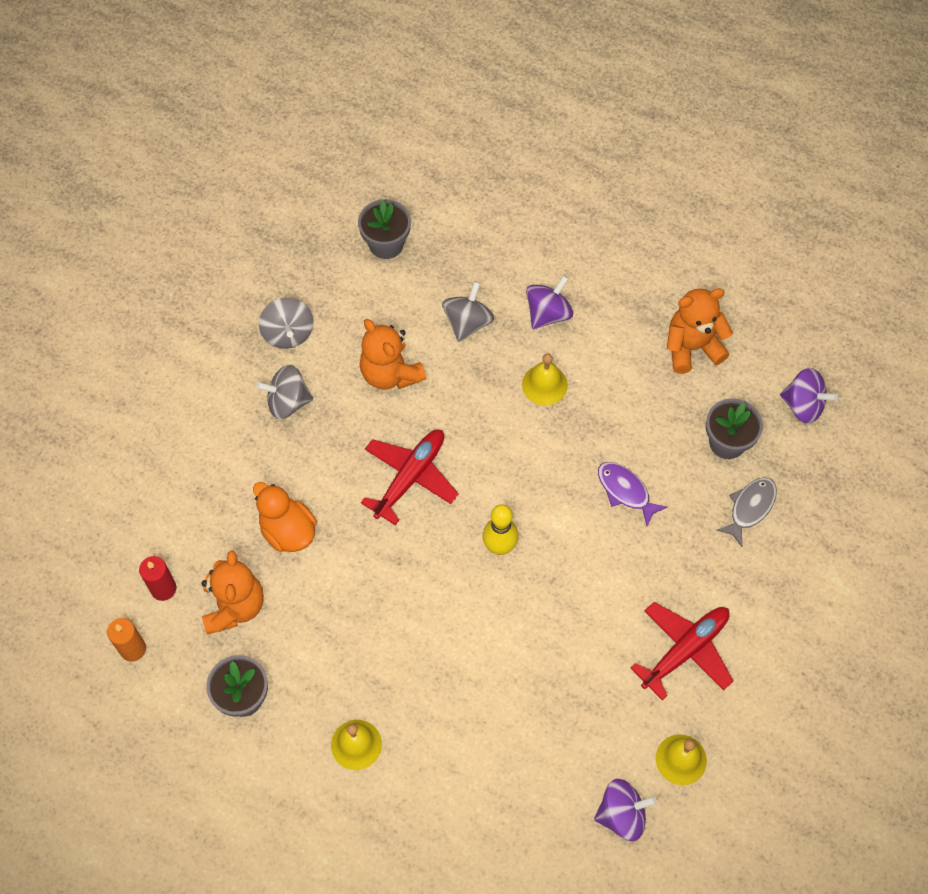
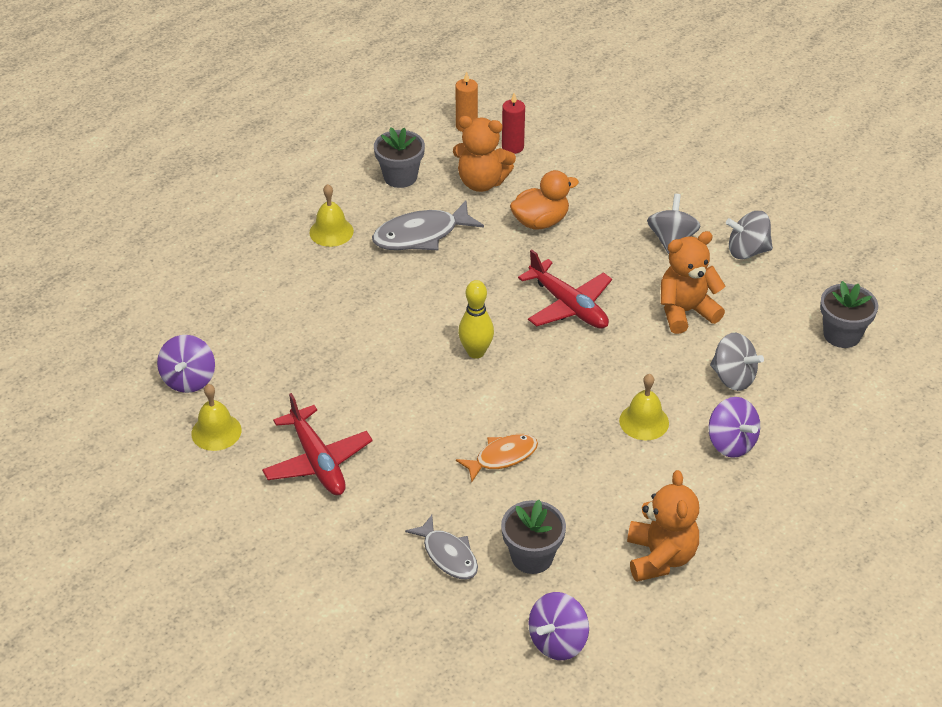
camera: 105 degrees right, 20 degrees down
purple fish [598,462,668,526] -> orange fish [456,434,538,482]
none -> grey fish [372,201,484,250]

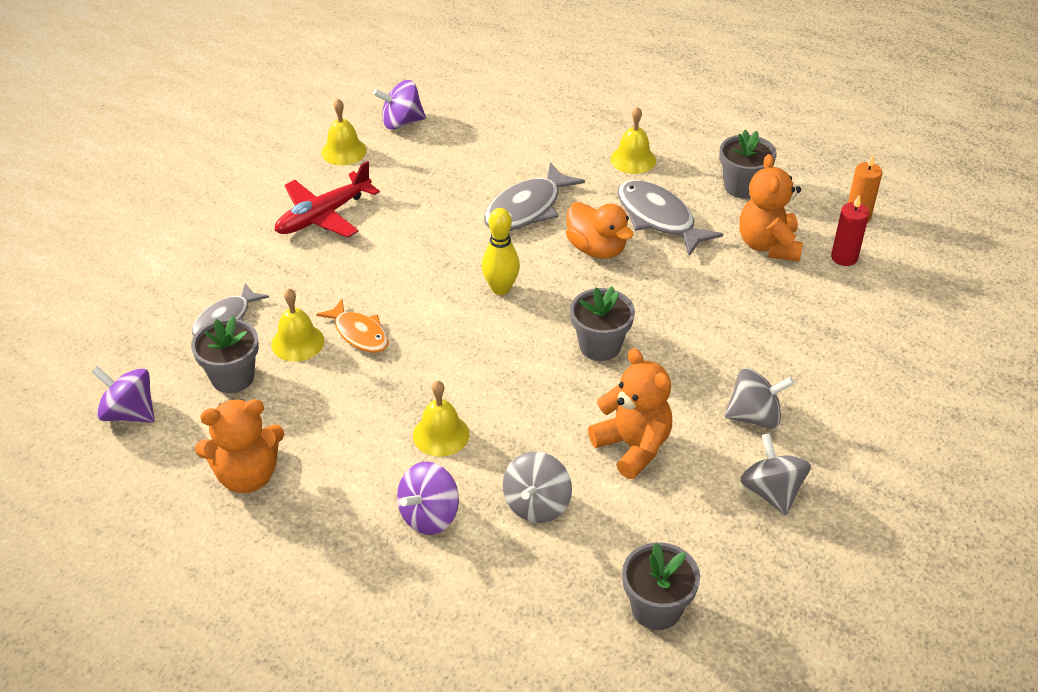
camera: 75 degrees right, 0 degrees up
orange duck [510,170,579,230] -> orange duck moved to [566,202,633,259]
red plane [518,250,612,329] -> grey flower pot [570,286,635,361]
none -> yellow bell [271,288,325,362]
none -> grey fish [484,162,585,231]

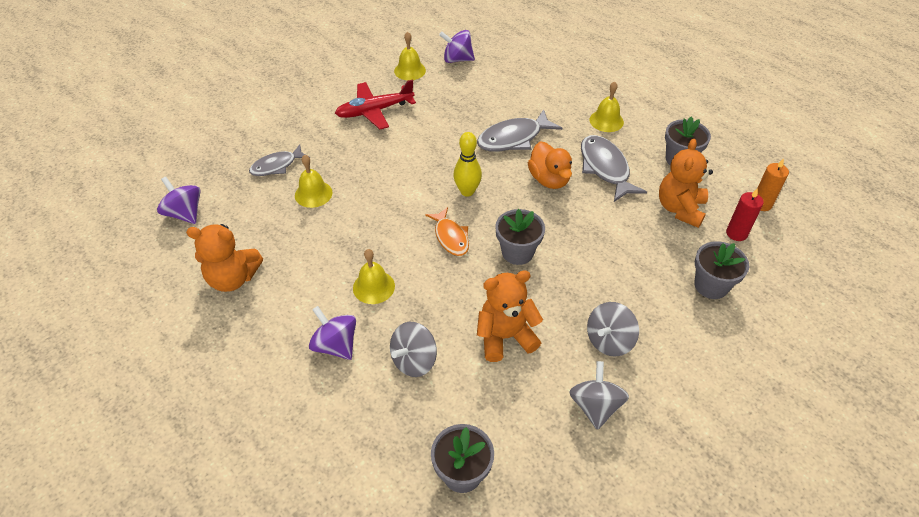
camera: 20 degrees right, 5 degrees up
grey flower pot [191,316,259,393] -> grey flower pot moved to [694,241,749,299]
orange fish [316,299,389,353] -> orange fish moved to [425,207,469,256]
purple spinning top [397,462,459,535] -> purple spinning top turned 75 degrees clockwise [309,306,356,360]
orange teddy bear [588,348,672,479] -> orange teddy bear turned 90 degrees counterclockwise [477,270,543,362]
grey spinning top [725,368,794,429] -> grey spinning top turned 120 degrees clockwise [587,302,639,357]

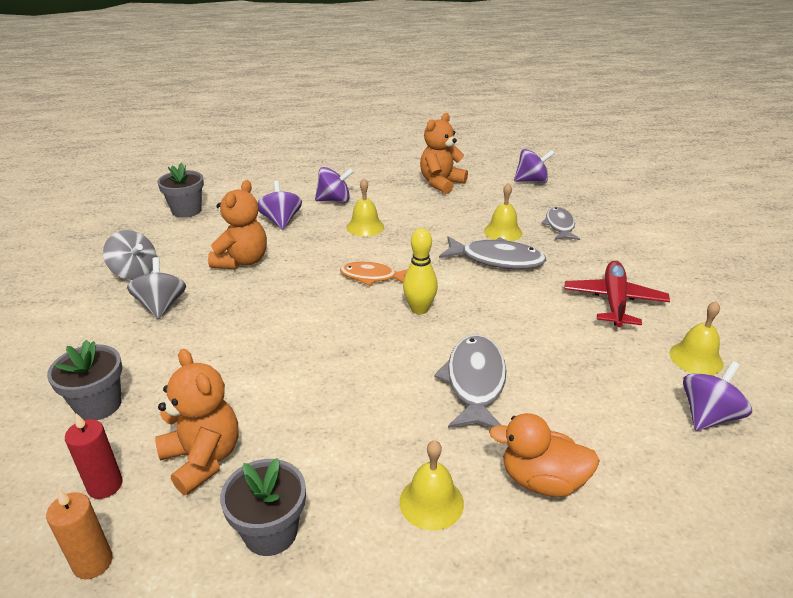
camera: 125 degrees right, 15 degrees down
grey spinning top [390,322,437,377] -> purple spinning top [257,181,302,230]
grey flower pot [495,209,545,265] -> none
orange duck [528,142,572,189] -> orange duck moved to [489,413,600,497]
grey fish [581,135,647,202] -> grey fish moved to [439,236,546,269]

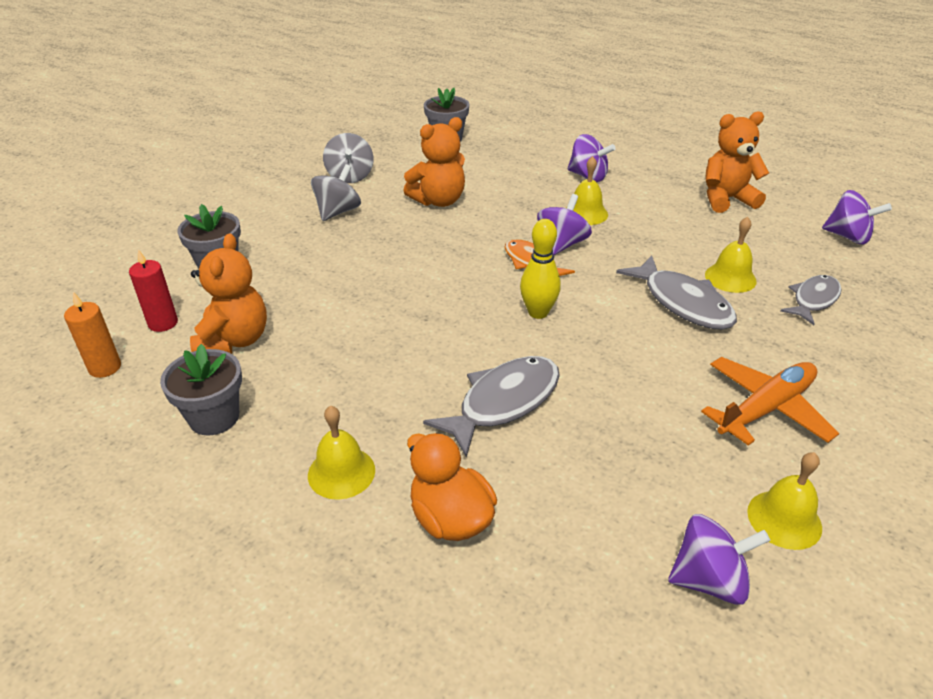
camera: 40 degrees right, 5 degrees up
purple spinning top [257,181,302,230] -> purple spinning top moved to [537,194,592,255]
red plane [565,261,670,327] -> orange plane [701,357,839,446]

